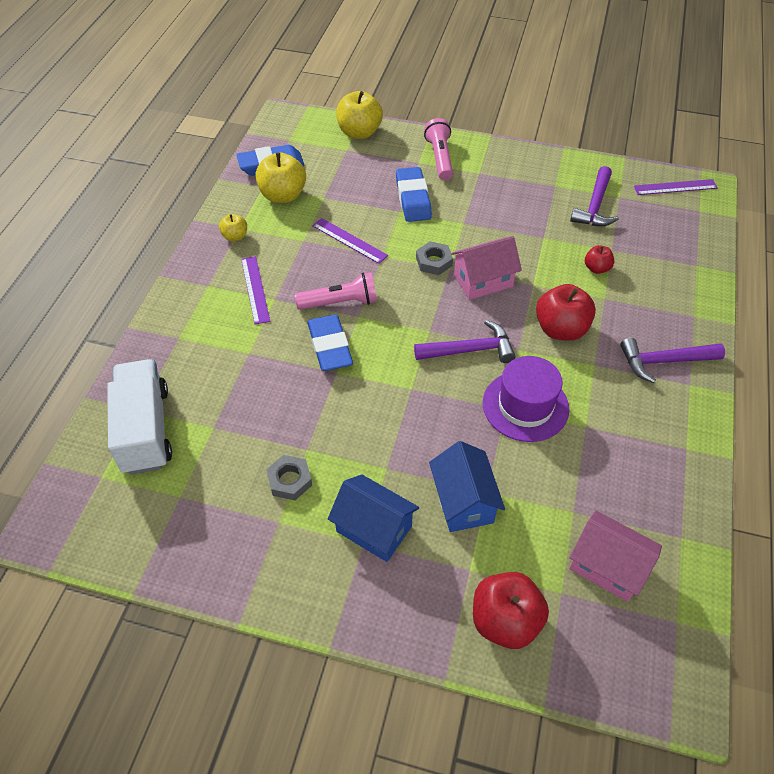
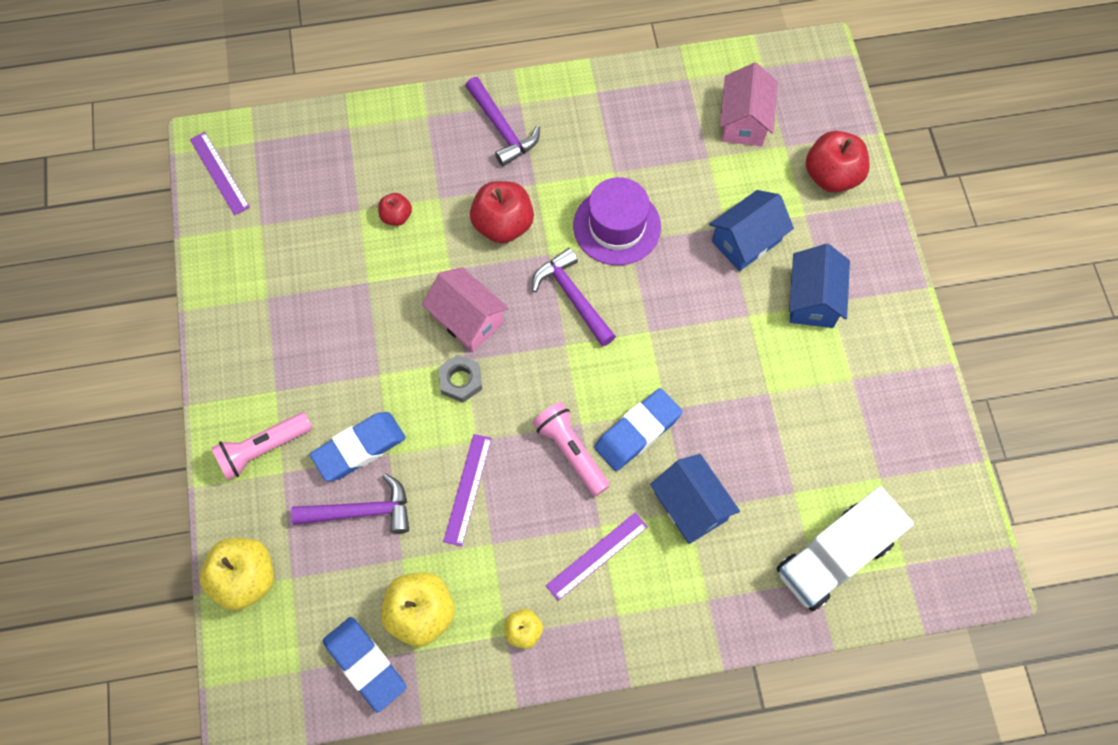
camera: 115 degrees left, 15 degrees up
grey nut [266,455,312,500] -> none
purple hammer [570,166,619,226] -> purple hammer moved to [291,473,409,534]
none -> blue house [650,454,740,544]

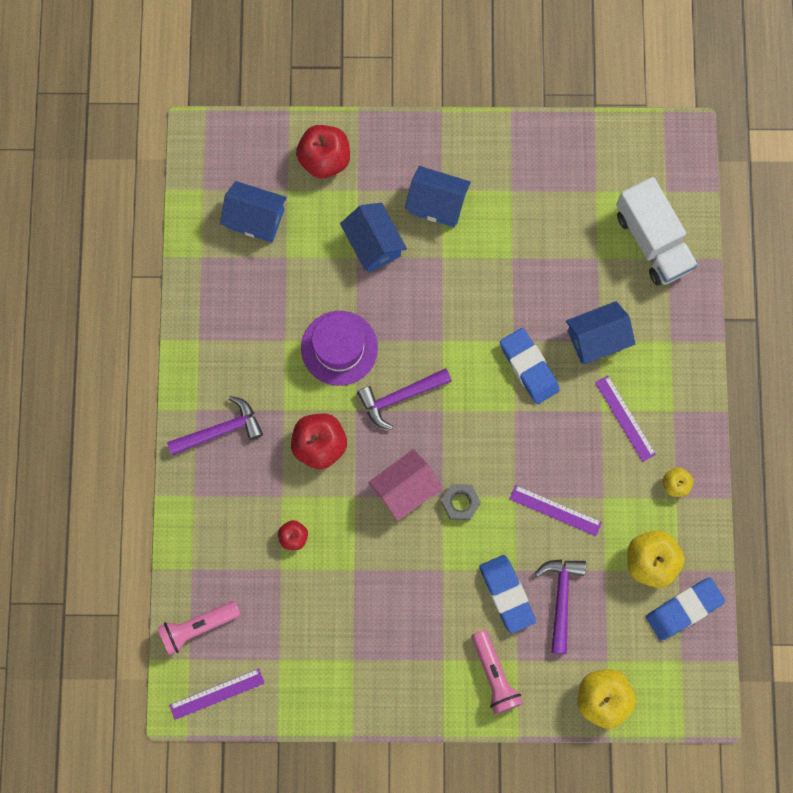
camera: 80 degrees left, 10 degrees up
pink flashlight [532,402,610,496] -> pink flashlight moved to [157,601,241,655]
pink house [720,62,778,146] -> blue house [220,181,287,242]

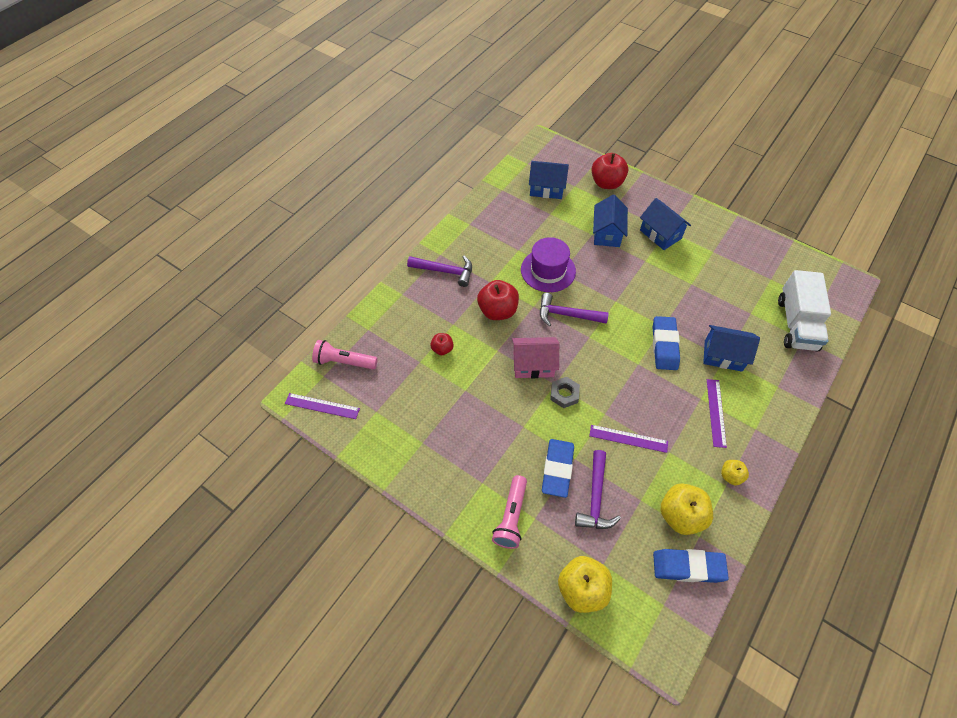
camera: 35 degrees right, 20 degrees down
blue house [220,181,287,242] -> blue house turned 45 degrees counterclockwise [529,161,569,199]
purple ruler [510,485,602,536] -> purple ruler turned 45 degrees counterclockwise [589,425,668,453]
purple hammer [535,559,586,654] -> purple hammer turned 150 degrees clockwise [575,450,621,529]

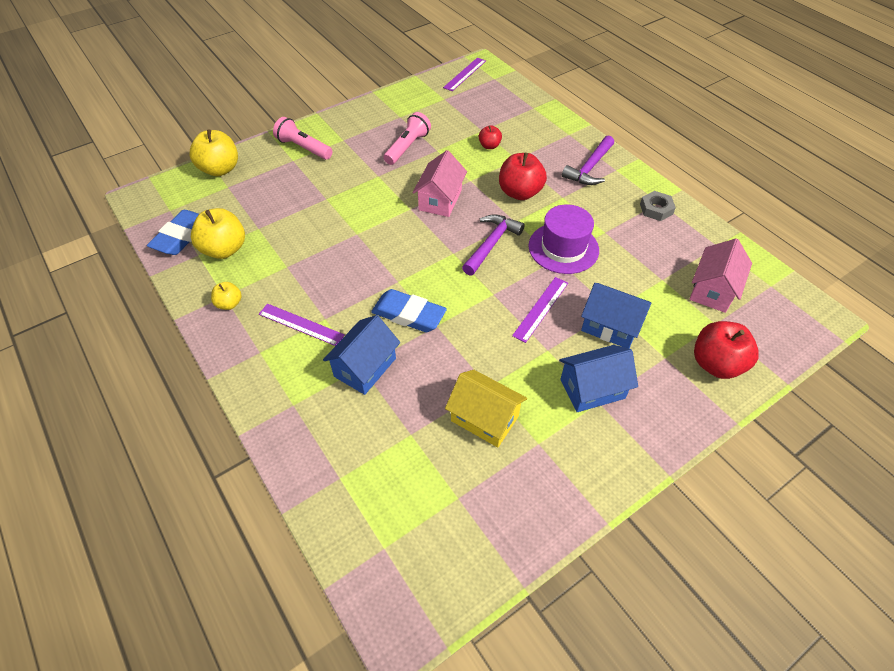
camera: 110 degrees right, 5 degrees down
pink flashlight [312,340,378,369] -> pink flashlight moved to [383,112,431,165]
blue house [529,161,569,199] -> pink house [689,238,752,313]
blue eraser [542,439,574,498] -> none
grey nut [550,377,580,408] -> grey nut moved to [640,191,676,221]
purple hammer [575,450,621,529] -> none
purple ruler [589,425,668,453] -> purple ruler moved to [512,277,568,343]
white truck [778,270,831,351] -> none
none -> yellow house [445,370,527,447]

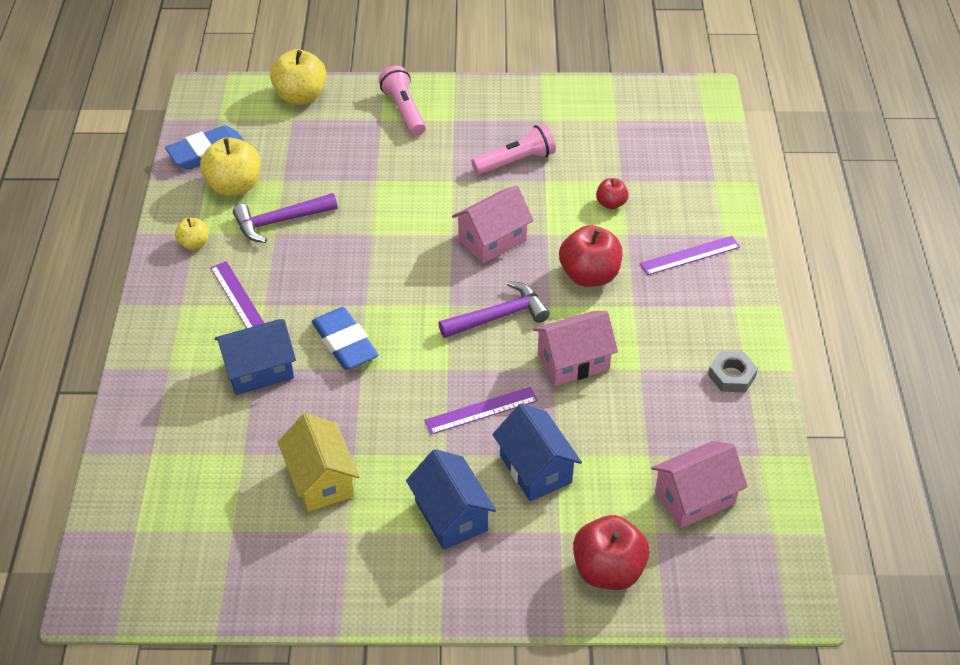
camera: 35 degrees right, 5 degrees down
purple ruler [443,58,486,91] -> purple ruler moved to [640,236,740,275]
purple hat [529,204,599,274] -> pink house [533,311,618,386]
blue house [559,345,638,412] -> blue house turned 45 degrees clockwise [406,449,496,550]
purple hammer [562,135,614,185] -> purple hammer moved to [233,193,338,243]

